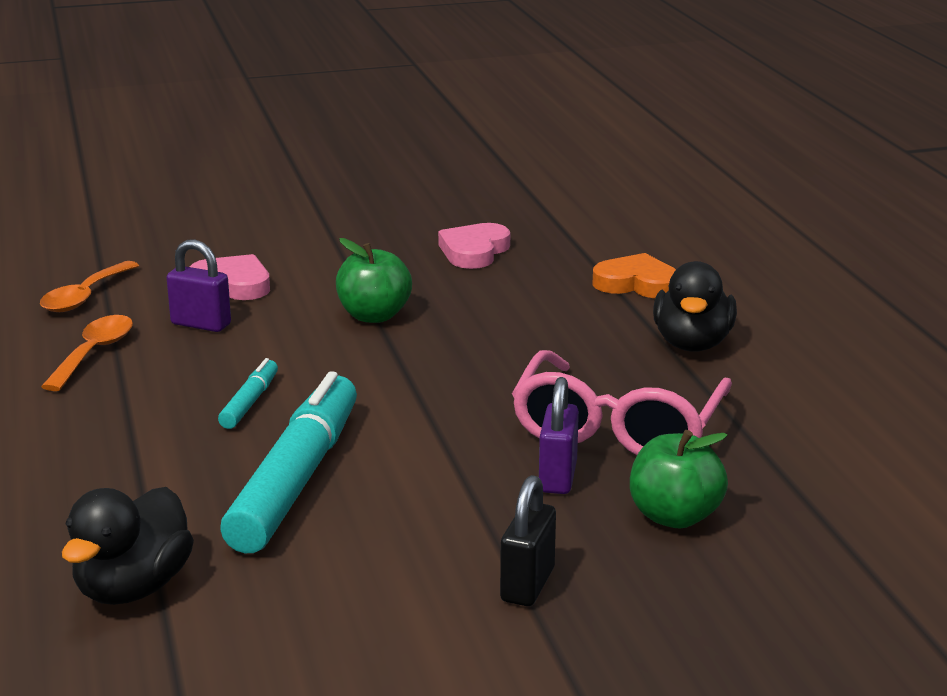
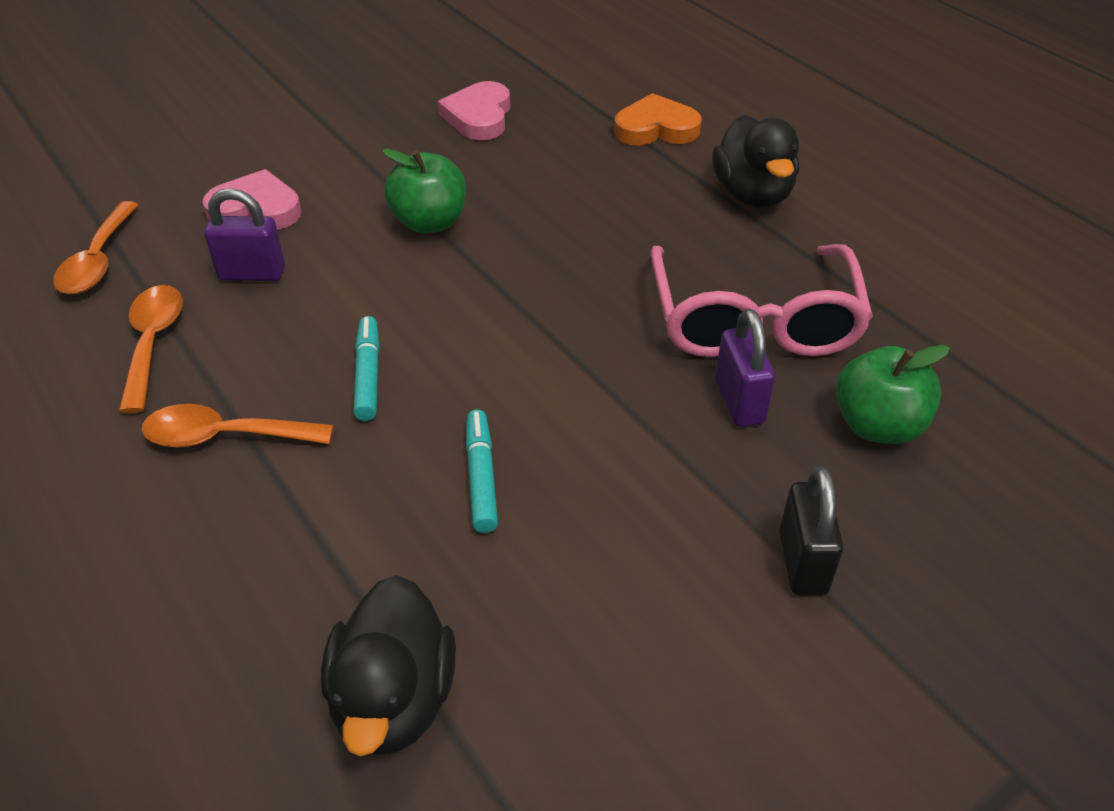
camera: 20 degrees left, 20 degrees up
turquoise marker [220,371,357,553] -> turquoise marker [466,410,498,533], size x0.45
none -> orange spoon [141,404,334,448]

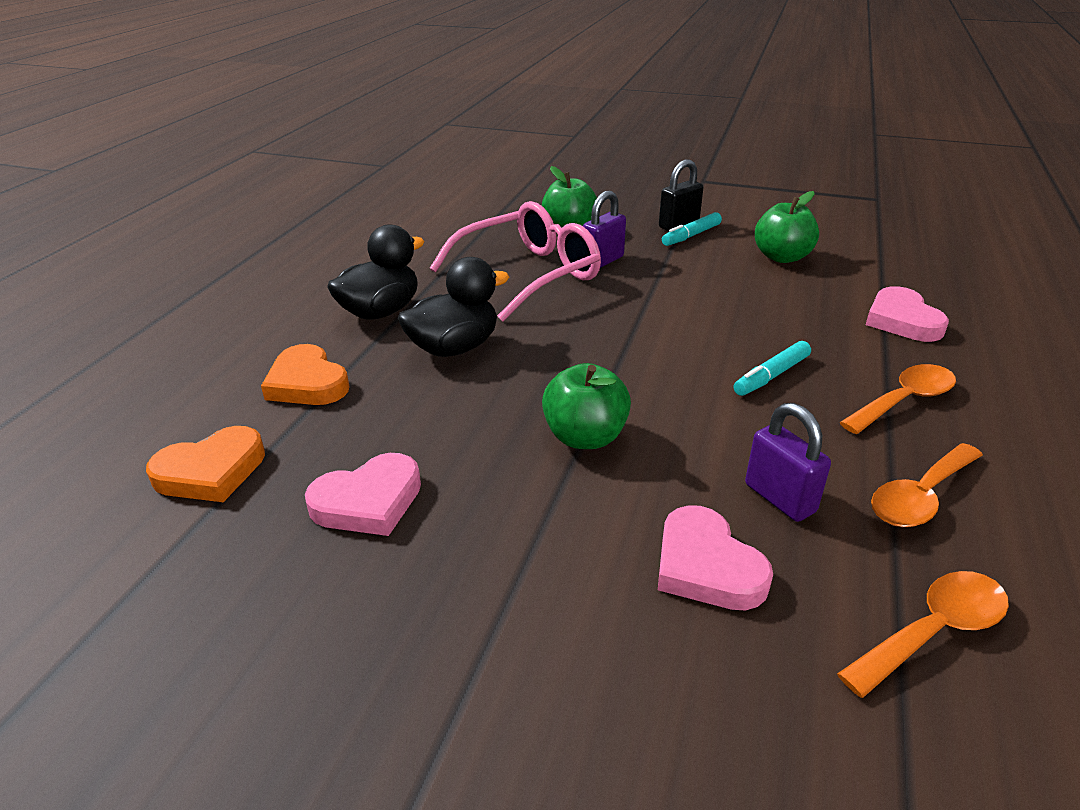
camera: 125 degrees left, 10 degrees down
orange spoon [141,404,334,448] -> orange spoon turned 90 degrees counterclockwise [839,364,956,434]
black duck [321,575,456,756] -> black duck moved to [398,257,509,357]
turquoise marker [466,410,498,533] -> turquoise marker moved to [662,212,722,246]
none -> orange heart [146,426,265,502]
none -> green apple [755,191,819,263]
none -> pink heart [866,286,949,342]

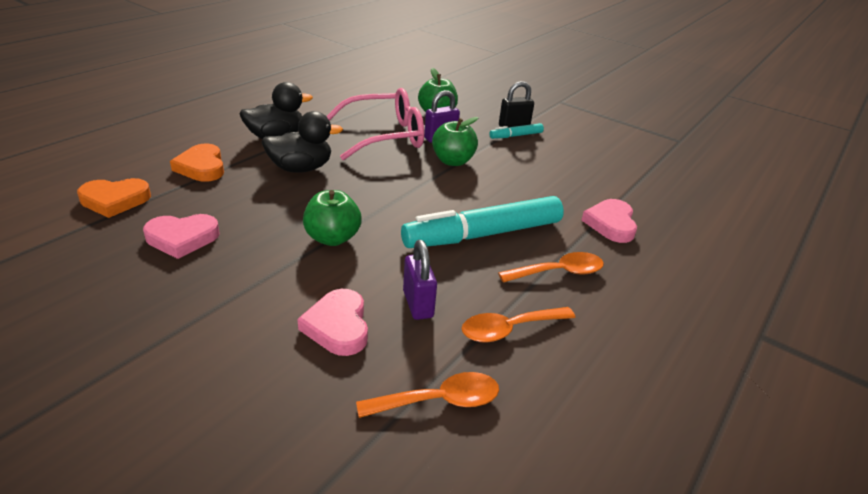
camera: 15 degrees right, 0 degrees up
turquoise marker [733,341,811,396] -> turquoise marker [401,196,564,248], size x2.21
green apple [755,191,819,263] -> green apple moved to [432,117,479,166]

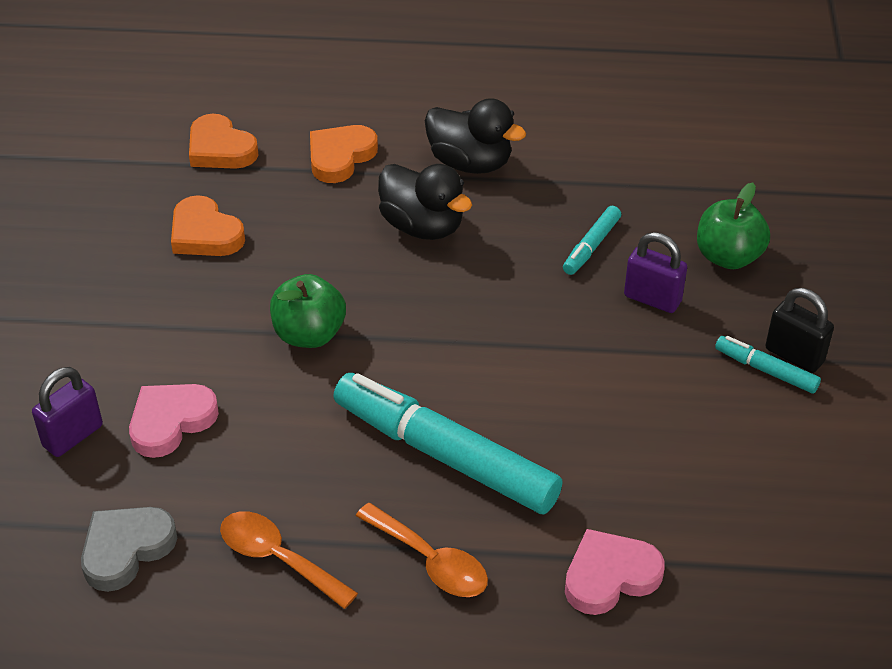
camera: 60 degrees right, 10 degrees up
pink heart [143,214,220,259] -> orange heart [171,195,245,256]
pink glasses [326,88,424,160] -> turquoise marker [563,206,621,275]
orange spoon [356,372,499,418] -> grey heart [81,507,177,592]
purple padlock [403,240,437,320] -> purple padlock moved to [32,367,103,457]
green apple [432,117,479,166] -> none

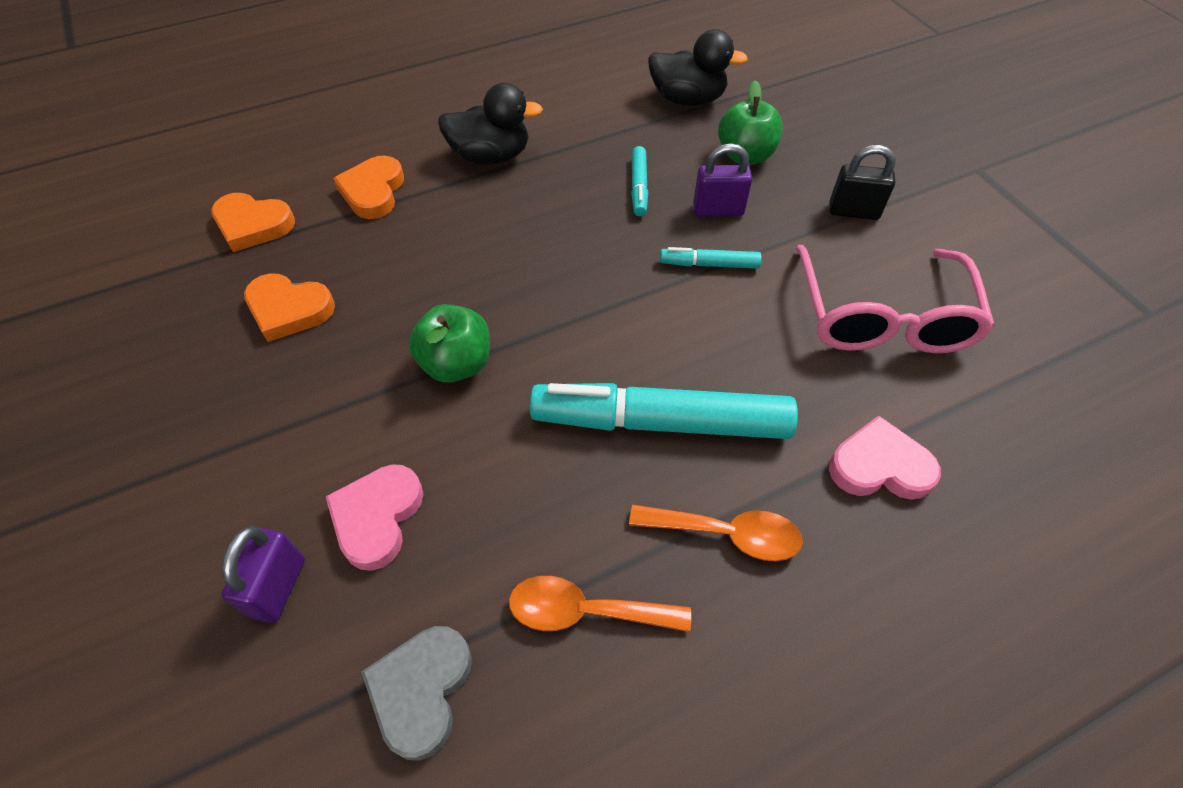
camera: 30 degrees left, 10 degrees up
black duck [378,164,472,240] -> black duck moved to [648,29,748,106]
pink heart [565,529,665,615] -> pink heart turned 60 degrees clockwise [829,415,941,500]
turquoise marker [715,336,821,394] -> turquoise marker moved to [660,247,762,269]
none -> pink glasses [796,245,995,353]

